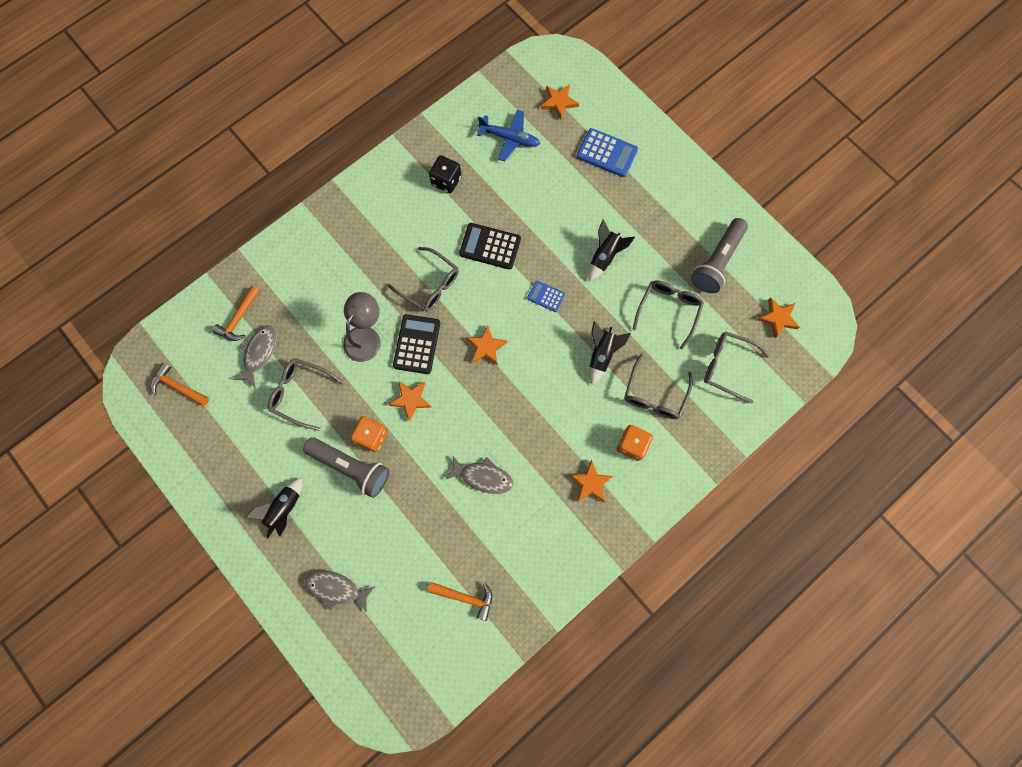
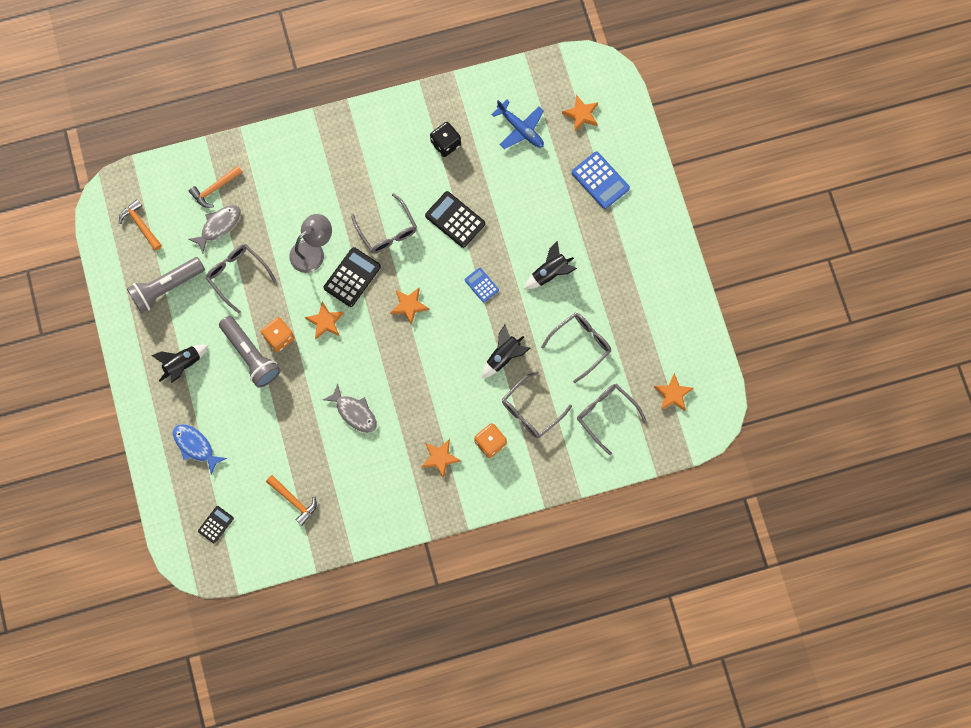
camera: 25 degrees right, 0 degrees up
grey fish [305,570,375,612] -> blue fish [173,424,227,475]
grey flashlight [691,218,748,293] -> grey flashlight moved to [127,257,205,313]
none -> black calculator [198,506,234,544]

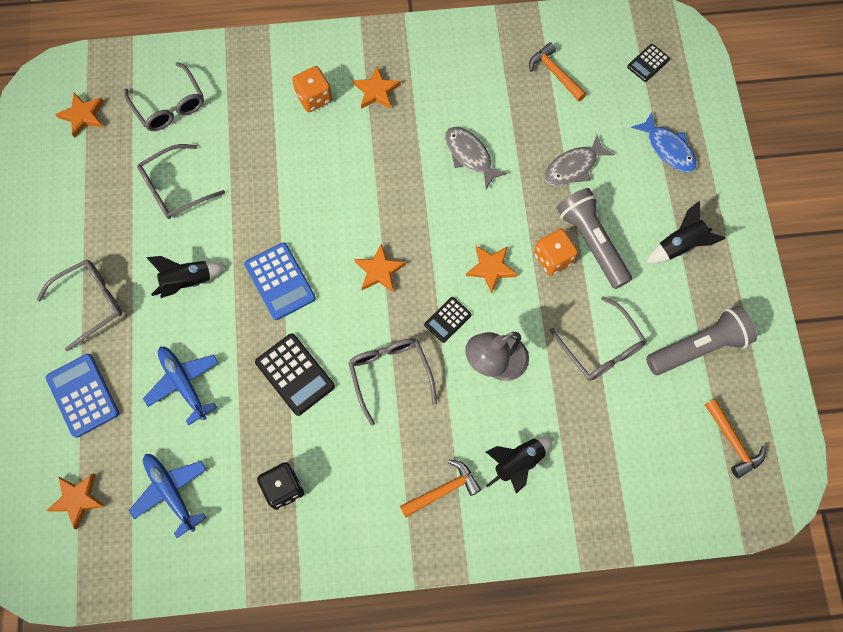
camera: 170 degrees left, 5 degrees down
grey fish [188,205,241,253] -> grey fish moved to [544,135,615,186]
orange hammer [189,165,243,208] -> orange hammer moved to [400,460,481,517]
black calculator [324,247,381,307] -> black calculator [424,297,472,343], size x0.59
blue calculator [465,268,499,303] -> blue calculator [244,243,316,320], size x1.70
black rocket [482,325,530,378] -> black rocket moved to [486,436,554,494]
grey glasses [502,371,572,438] -> grey glasses moved to [37,259,122,352]
none -> blue plane [143,347,219,425]

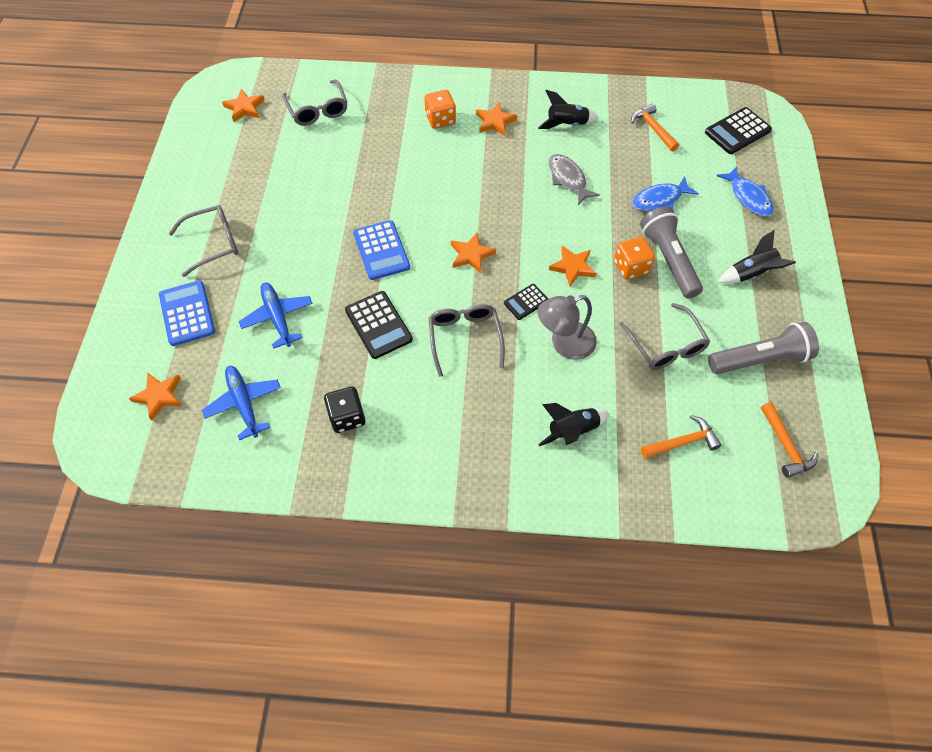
camera: 10 degrees right, 10 degrees down
grey glasses [137,144,225,219] -> none
black rocket [146,256,226,298] -> black rocket moved to [538,90,599,129]
orange hammer [400,460,481,517] -> orange hammer moved to [641,415,722,459]
grey fish [544,135,615,186] -> blue fish [632,176,699,211]
black calculator [627,44,670,82] -> black calculator [705,107,772,154], size x1.70

